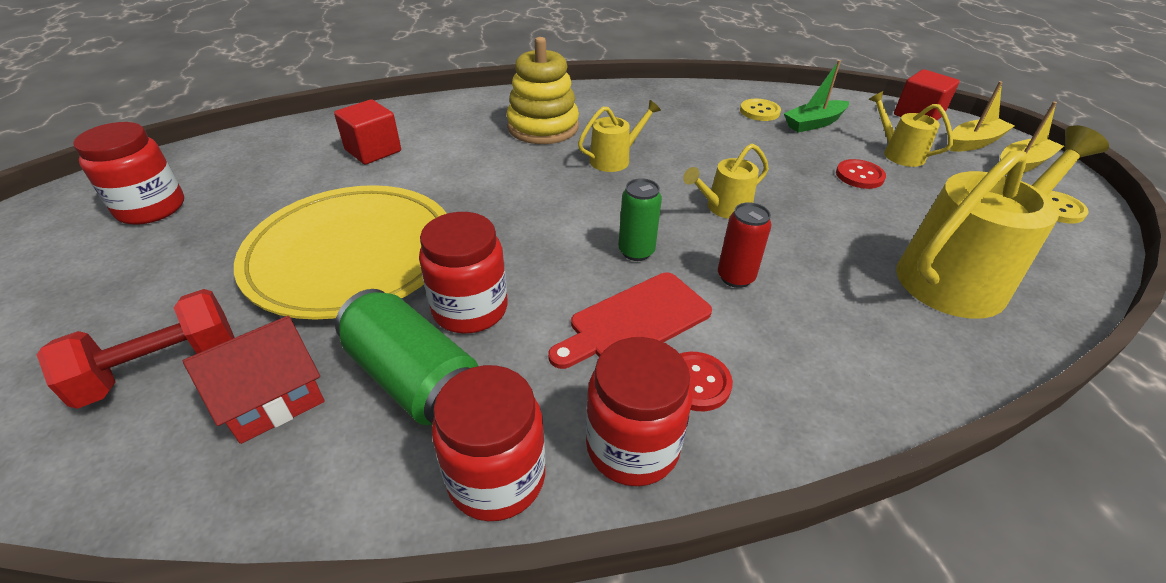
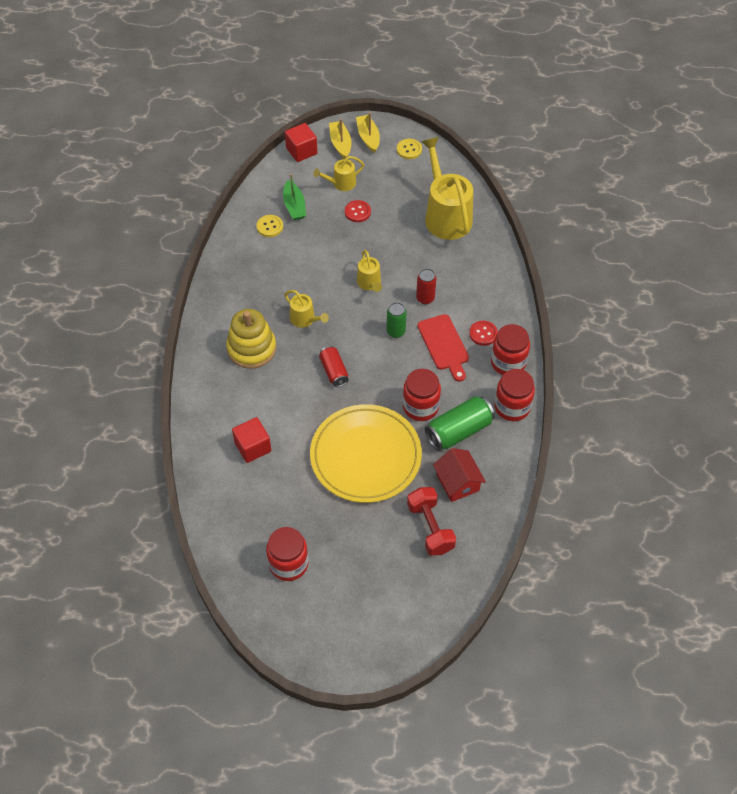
camera: 75 degrees left, 15 degrees up
yellow watering can [578,100,661,172] -> yellow watering can turned 150 degrees clockwise [284,290,329,328]
none -> red can [319,346,349,387]

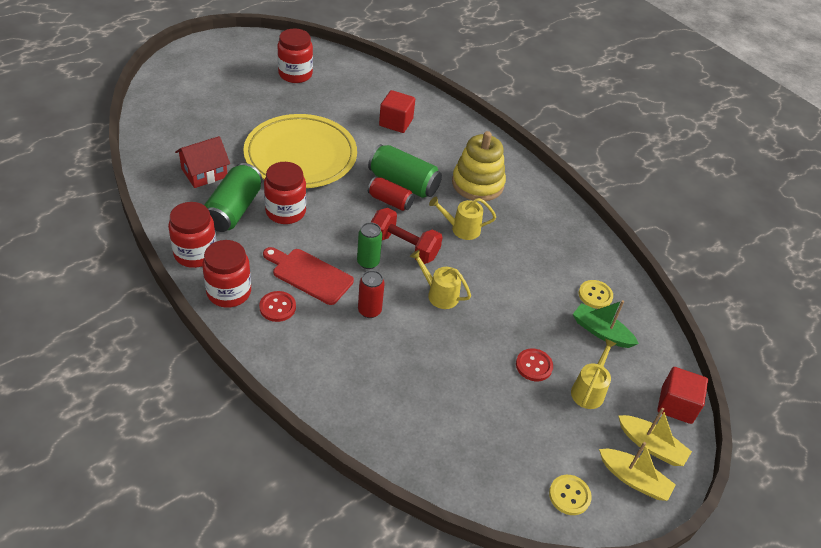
camera: 135 degrees right, 10 degrees down
red dumbbell [407,487,456,556] -> red dumbbell moved to [371,208,442,264]
yellow watering can [421,137,473,240] -> none
red house [433,448,486,502] -> red house turned 60 degrees counterclockwise [175,136,230,188]
none -> green can [368,144,442,198]

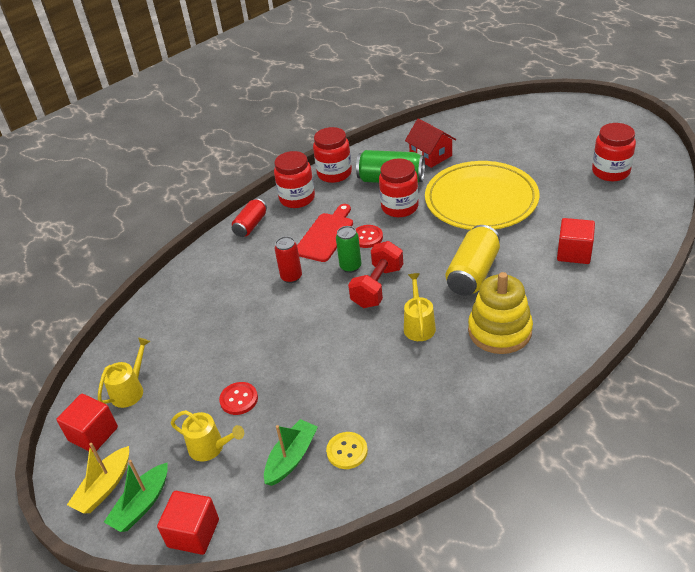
camera: 95 degrees right, 5 degrees down
red button [259,291,296,322] -> red button moved to [356,225,383,248]
green can [368,144,442,198] -> yellow can [446,225,500,296]
red can [368,177,415,211] -> red can moved to [232,198,267,237]
yellow watering can [410,250,471,309] -> yellow watering can moved to [98,338,150,408]
yellow button [549,475,592,515] -> red cube [56,394,118,453]
yellow boat [618,408,692,466] -> green boat [104,460,168,532]

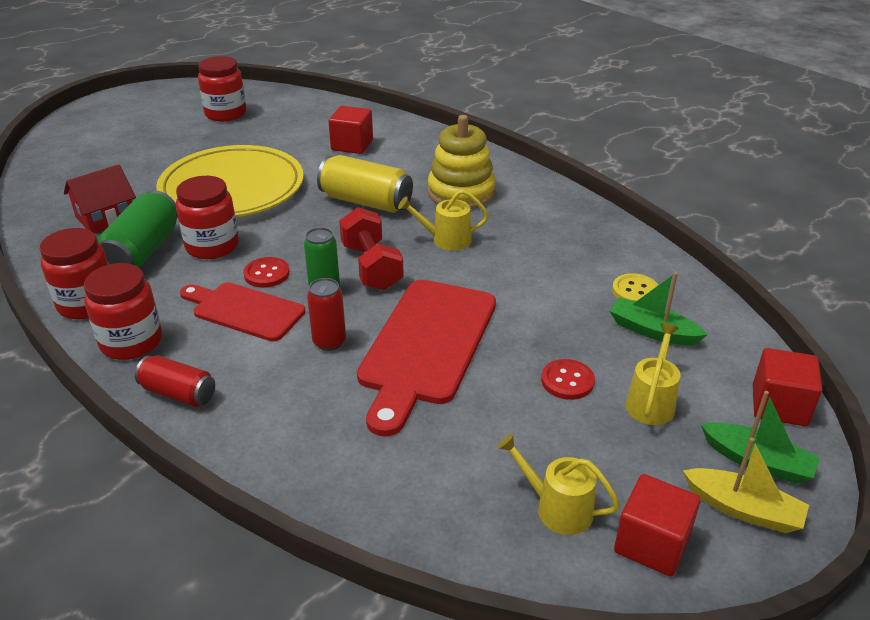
camera: 95 degrees left, 5 degrees down
red dumbbell [348,241,403,308] -> red dumbbell turned 45 degrees clockwise [339,207,404,291]
none -> red cutting board [357,280,496,437]

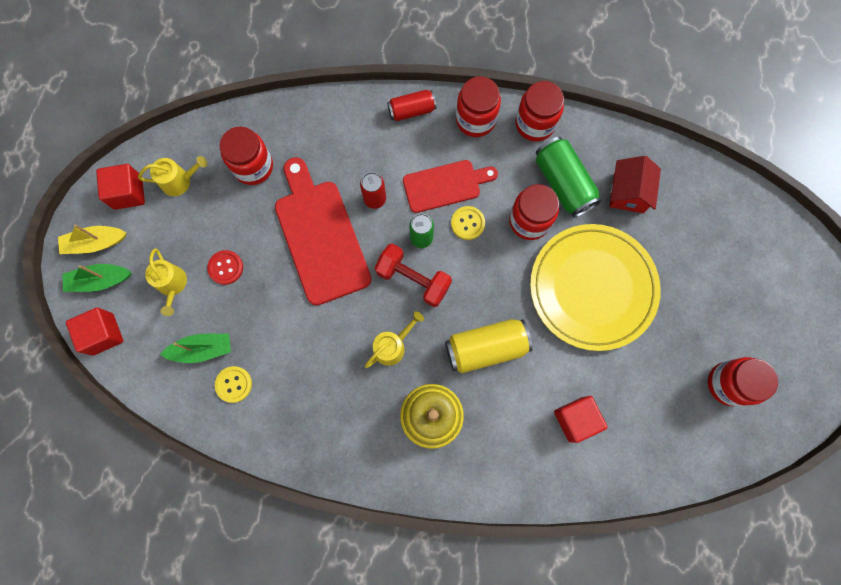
camera: 140 degrees right, 40 degrees up
red button [243,257,290,288] -> yellow button [451,206,485,240]
none -> red jar [220,127,273,185]

